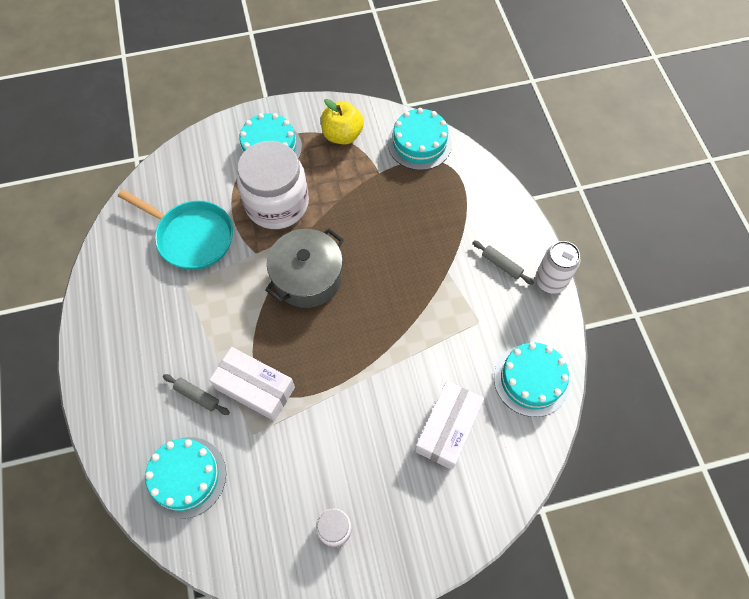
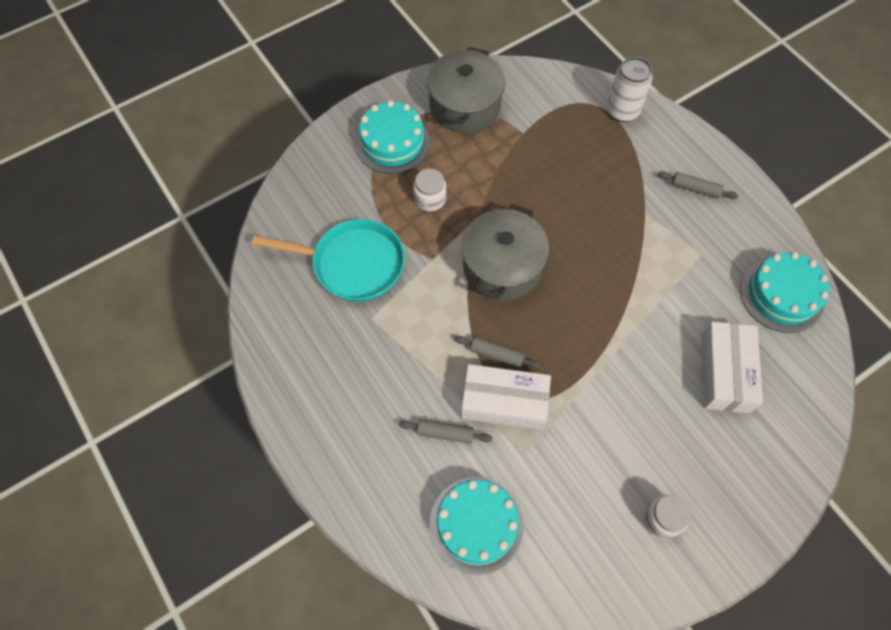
camera: 20 degrees left, 0 degrees up
white jar [237,141,309,229] -> white jar [413,168,447,211], size x0.43
yellow apple [321,99,364,145] -> grey pot [427,47,505,133]
turquoise cake [388,108,452,170] -> none
white can [535,241,581,294] -> white can moved to [607,57,653,122]
none -> grey rolling pin [454,336,541,369]

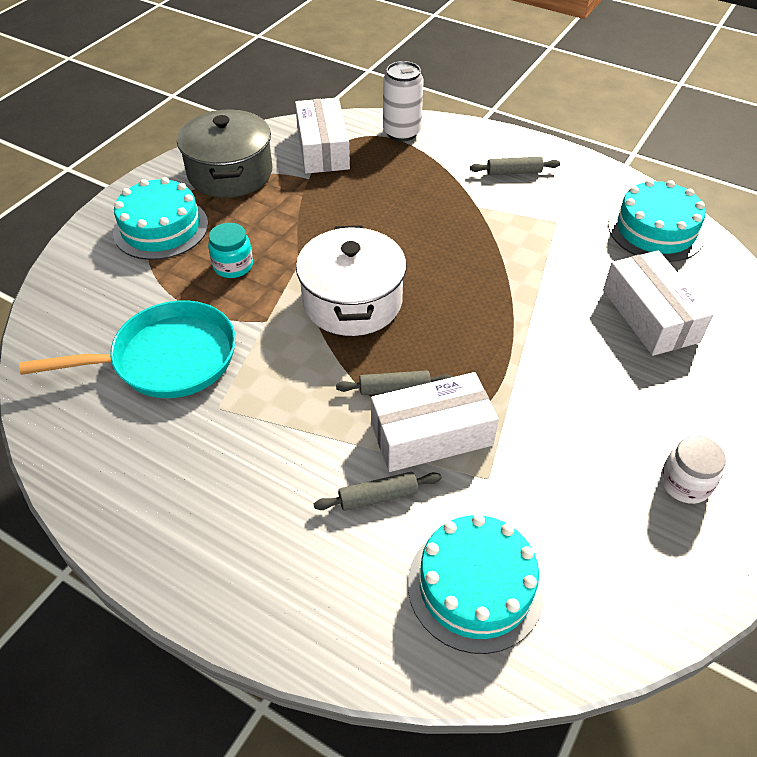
camera: 25 degrees left, 15 degrees down
white jar [413,168,447,211] -> turquoise jar [208,223,253,278]
grey pot [461,204,549,301] -> white pot [296,225,407,336]
none -> white box [295,98,350,174]

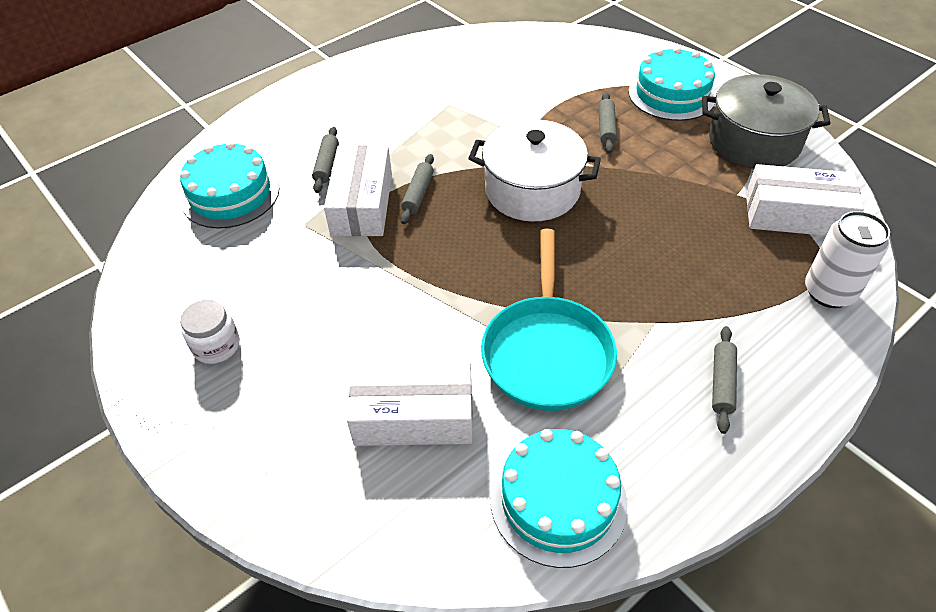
camera: 110 degrees right, 0 degrees up
turquoise pan [19,300,236,398] -> turquoise pan moved to [481,229,617,411]
turquoise jar [208,223,253,278] -> grey rolling pin [598,92,617,153]

